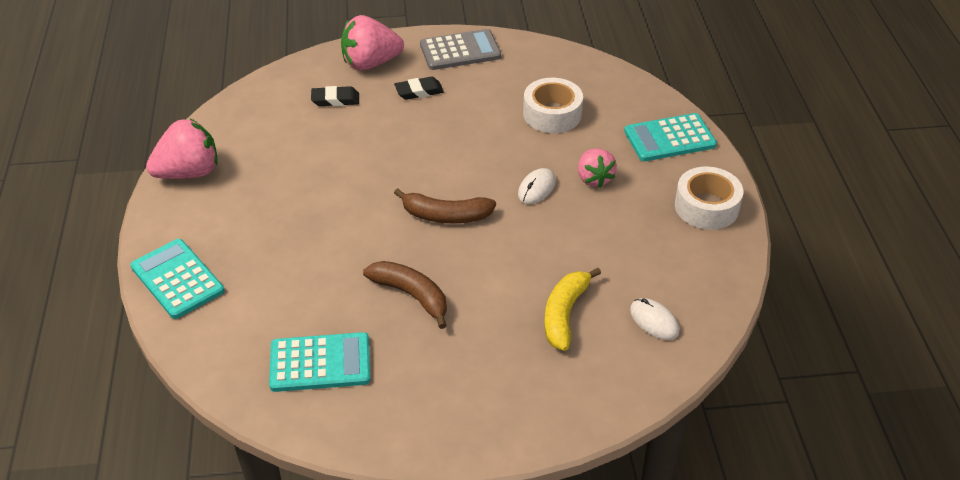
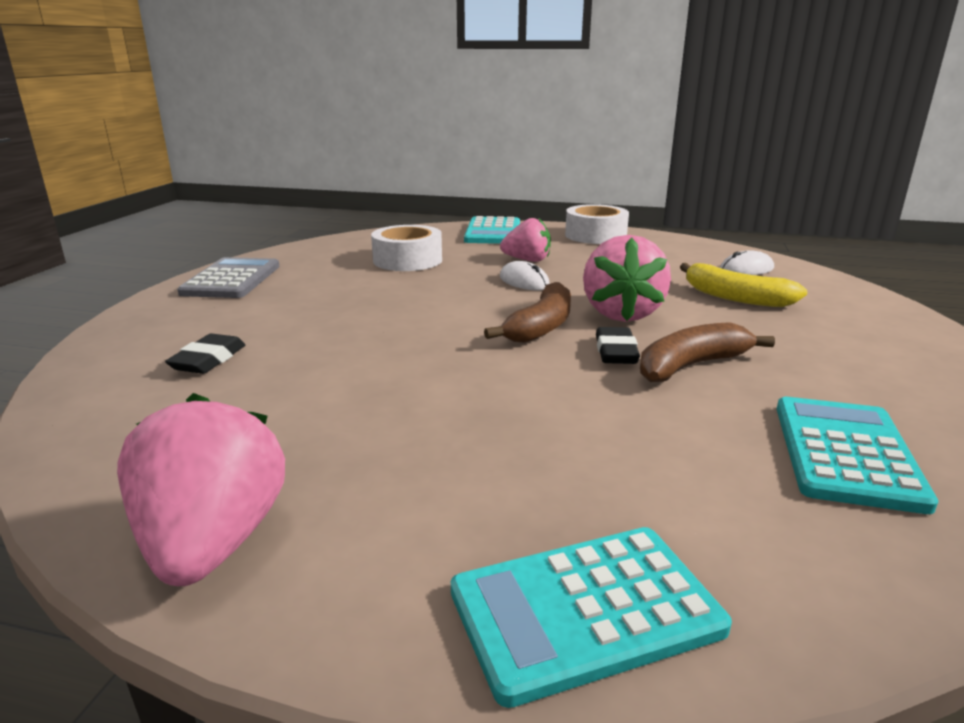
camera: 70 degrees left, 20 degrees down
pink strawberry [341,15,404,71] -> pink strawberry moved to [583,235,671,322]
black eraser [394,77,444,100] -> black eraser moved to [596,327,640,364]

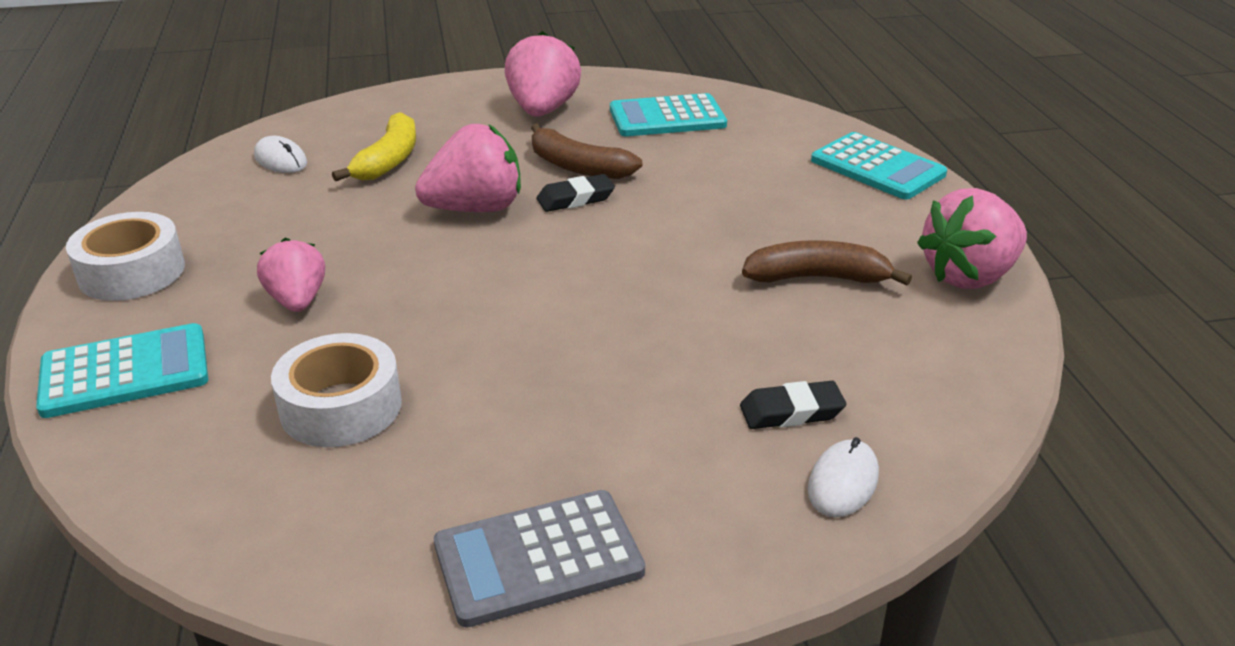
camera: 115 degrees left, 10 degrees up
brown banana [484,282,571,343] -> brown banana moved to [742,240,912,285]
white mouse [500,261,550,290] -> white mouse moved to [808,437,879,517]
none -> pink strawberry [505,31,581,117]

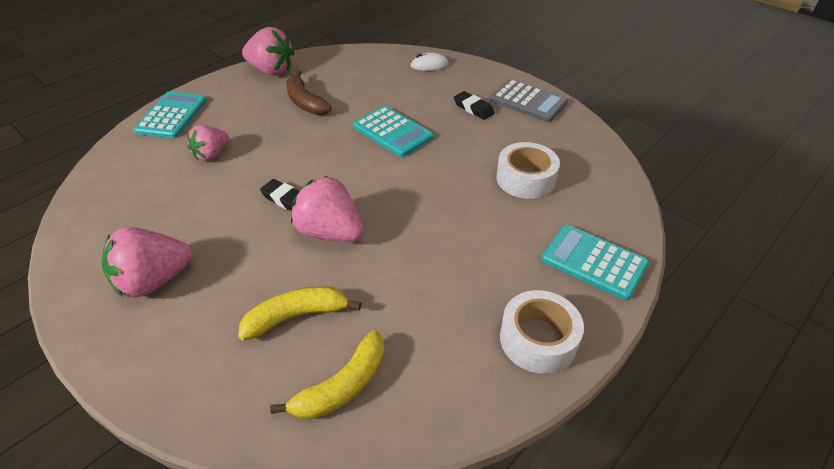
camera: 125 degrees left, 10 degrees up
white mouse [254,136,307,173] -> yellow banana [270,330,384,419]
pink strawberry [257,238,325,312] -> pink strawberry moved to [187,125,229,161]
brown banana [531,124,642,179] -> none
turquoise calculator [610,93,727,136] -> turquoise calculator moved to [353,106,433,157]
black eraser [740,381,846,429] -> black eraser moved to [454,91,495,120]

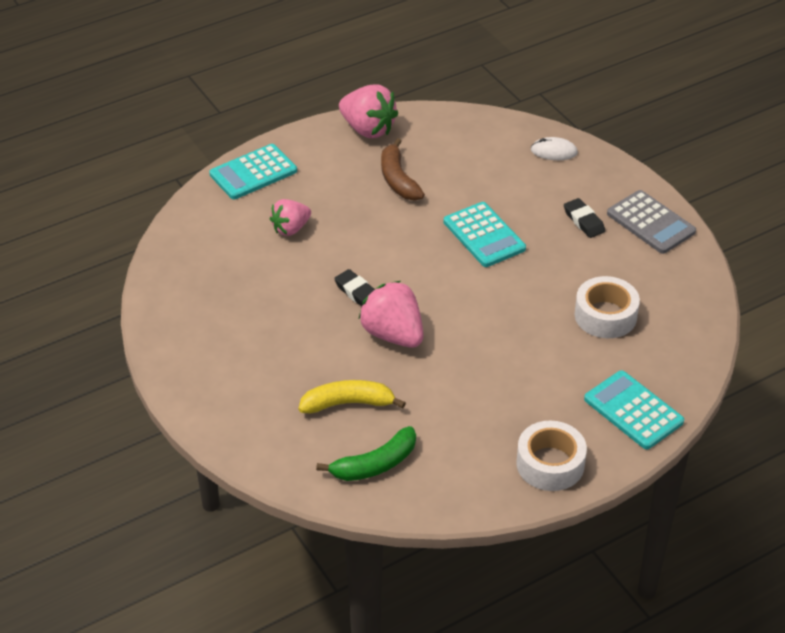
camera: 15 degrees right, 0 degrees up
pink strawberry [102,227,193,298] -> none
turquoise calculator [134,92,207,138] -> turquoise calculator turned 150 degrees counterclockwise [209,144,297,199]
yellow banana [270,330,384,419] -> green banana [316,426,416,481]

